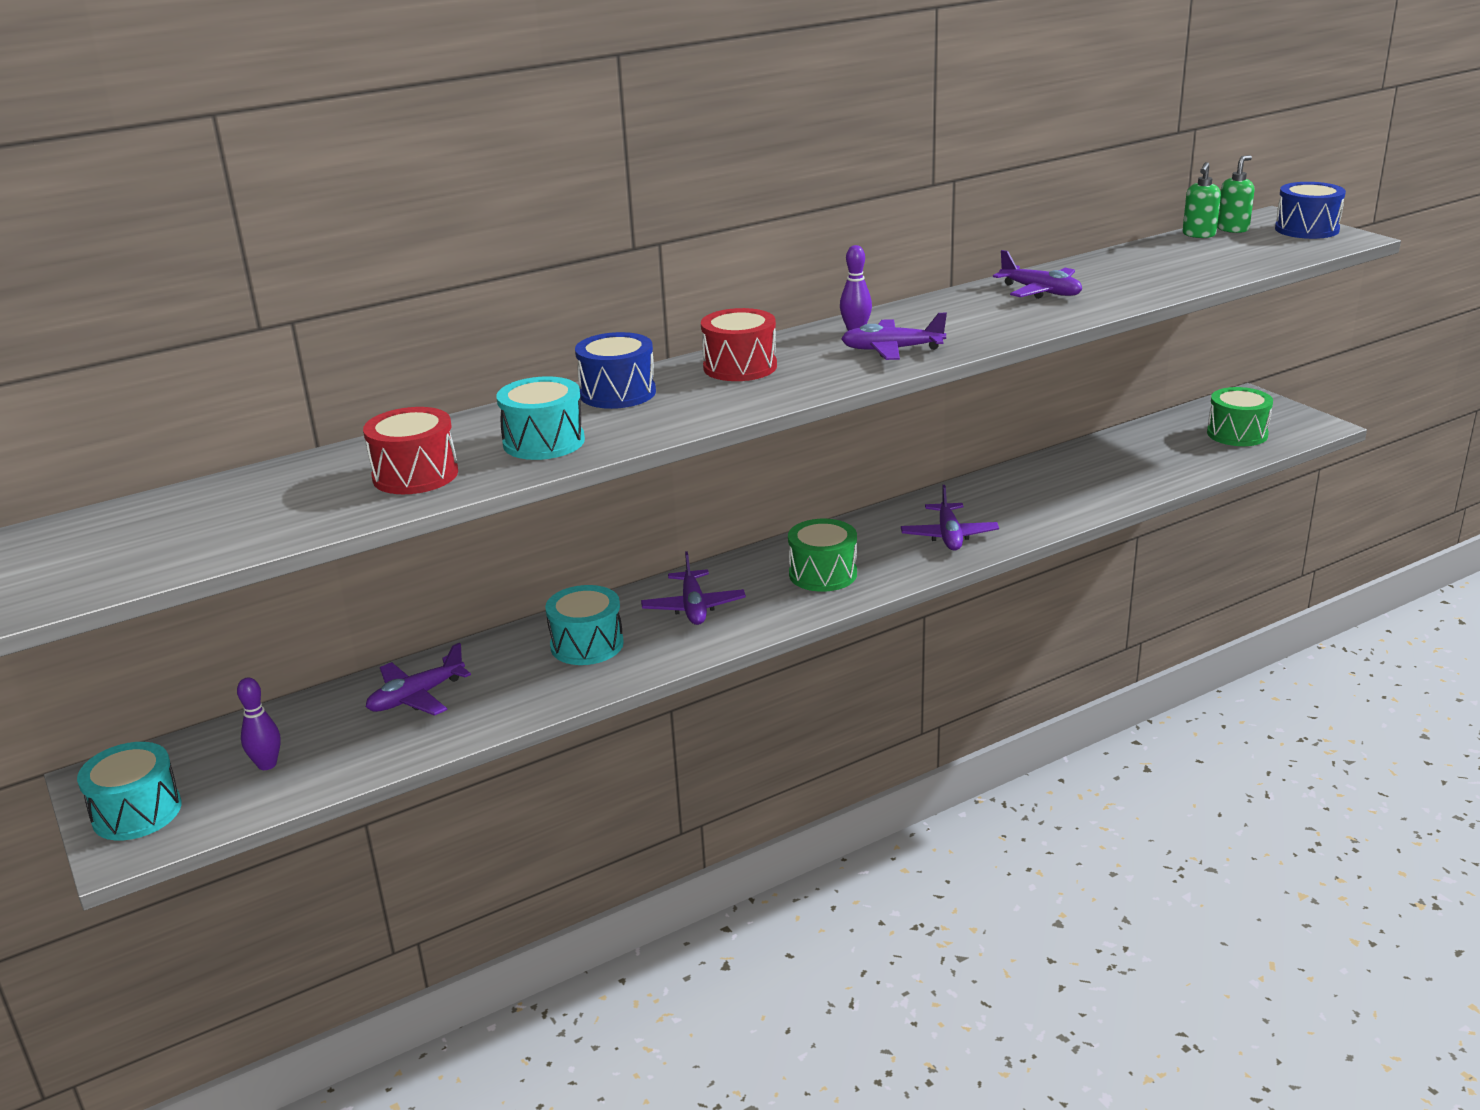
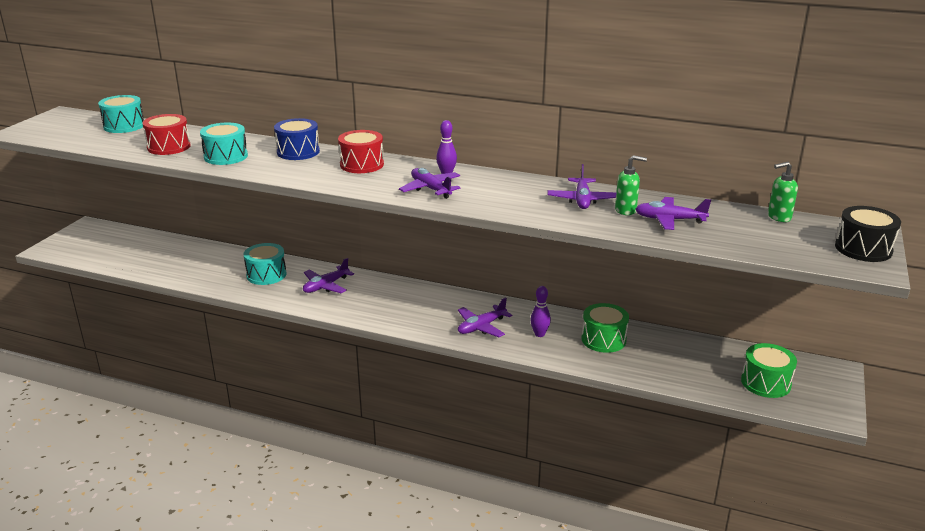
camera: 50 degrees right, 0 degrees up
turquoise drum [77,742,182,840] -> turquoise drum moved to [98,95,144,133]
purple bowling pin [237,678,281,770] -> purple bowling pin moved to [530,286,551,337]
purple plane [366,643,471,716] -> purple plane moved to [635,197,711,230]
green drum [788,519,857,592] -> green drum moved to [581,303,629,353]
green soap dispenser [1217,155,1255,233] -> green soap dispenser moved to [615,155,647,215]
blue drum [1275,182,1346,239] -> black drum [835,206,901,262]

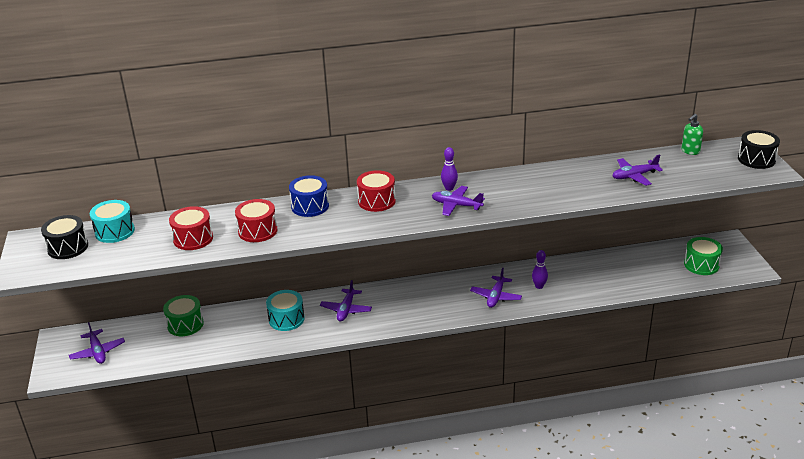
camera: 30 degrees left, 5 degrees up
turquoise drum [200,122,248,165] -> red drum [235,199,278,242]
purple plane [548,164,616,209] -> purple plane moved to [69,322,125,364]
green drum [581,303,629,353] -> green drum moved to [163,295,204,336]
green soap dispenser [615,155,647,215] -> none
none -> black drum [41,215,88,259]

